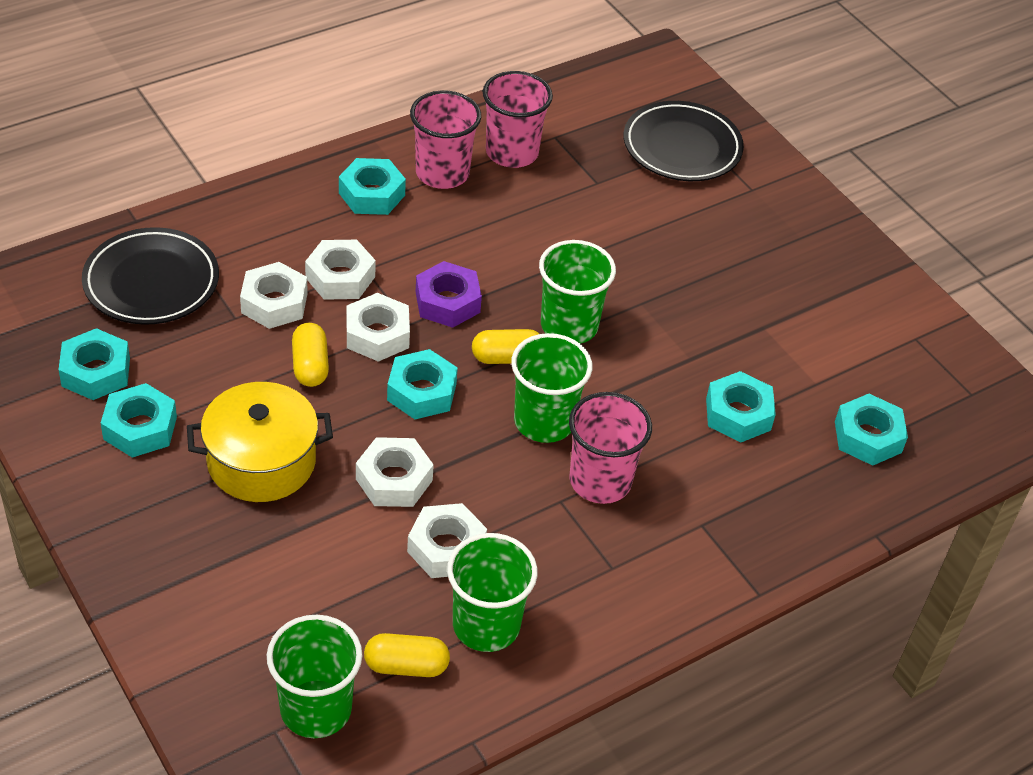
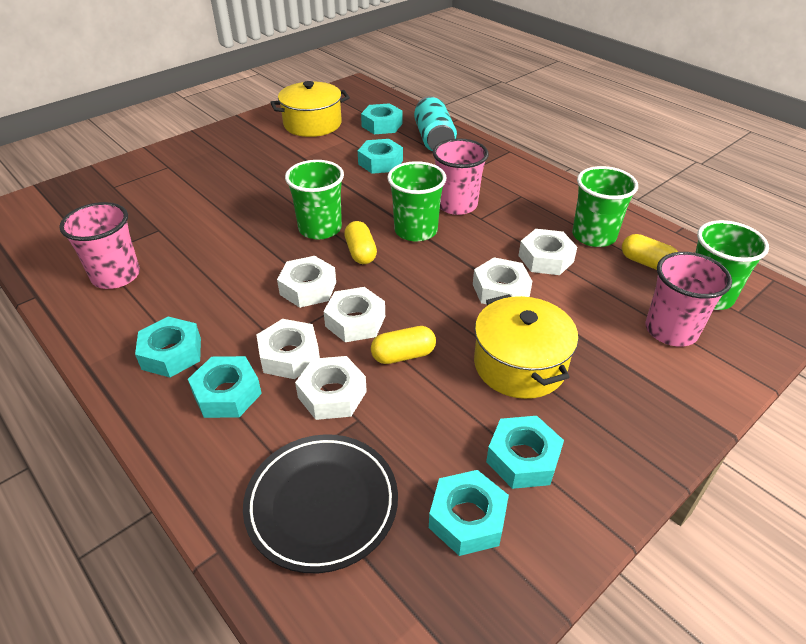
camera: 95 degrees left, 5 degrees down
yellow capsule [364,633,450,677] -> yellow capsule turned 45 degrees counterclockwise [622,234,678,270]
turquoise nut [387,349,458,419] -> turquoise nut moved to [188,356,262,418]
pink cup [410,90,481,189] -> pink cup moved to [645,252,732,347]
purple nut [416,261,482,328] -> white nut [277,256,336,308]
black plate [624,101,744,181] -> none
none -> yellow pot [270,81,350,137]
none -> turquoise can [414,96,457,151]

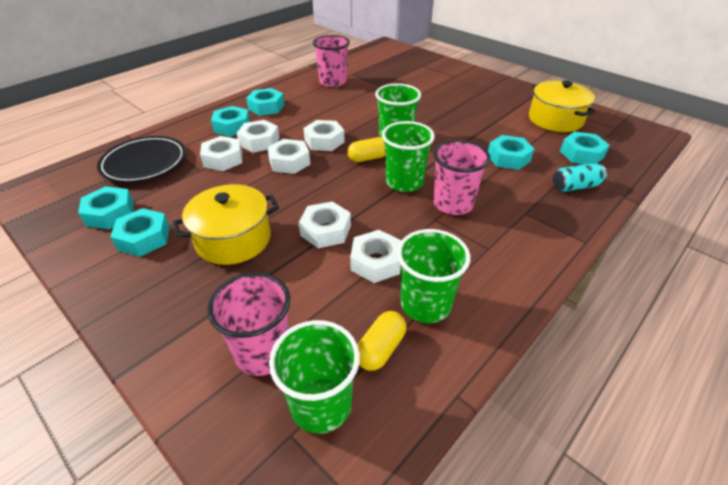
camera: 85 degrees right, 0 degrees up
yellow capsule [371,326,436,364] -> none
turquoise can [414,96,457,151] -> turquoise can [553,163,607,192], size x0.65

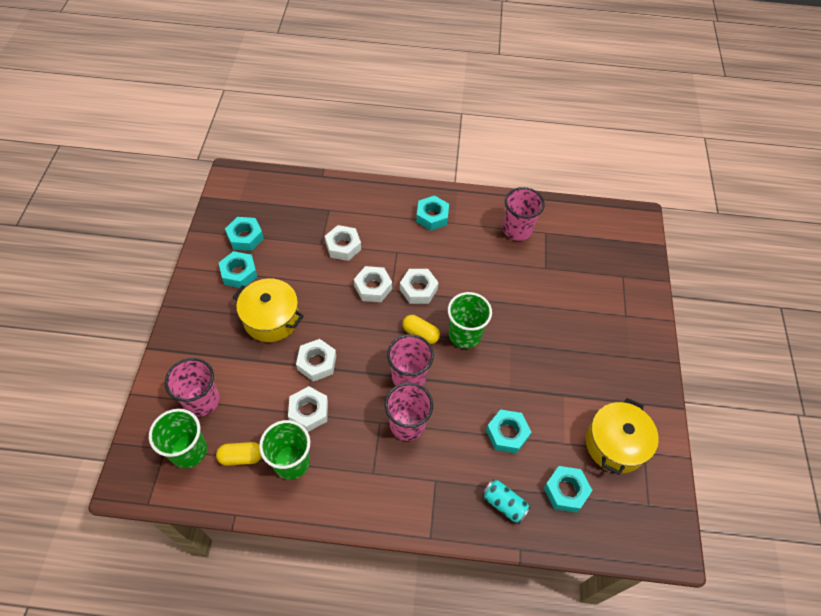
camera: 50 degrees right, 15 degrees up
black plate [97,136,186,183] -> none
turquoise nut [211,106,250,137] -> none
white nut [237,120,279,153] -> none
green cup [382,121,435,192] -> pink cup [387,334,434,386]

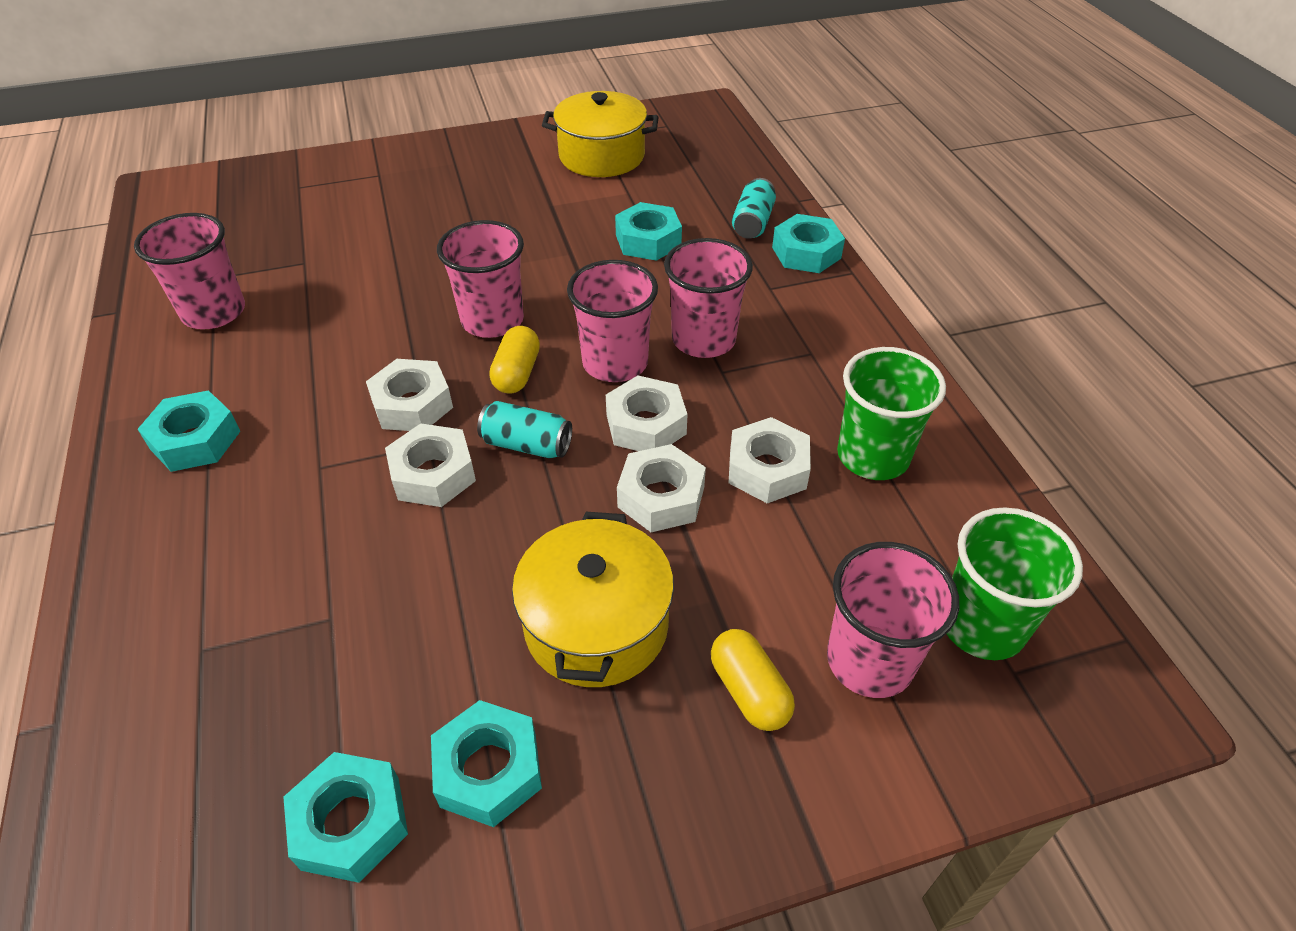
camera: 110 degrees left, 10 degrees down
yellow capsule [216,442,262,466] -> yellow capsule moved to [711,629,795,731]
white nut [325,225,361,261] -> white nut moved to [606,376,688,451]
green cup [448,292,492,349] -> pink cup [437,220,524,338]
turquoise nut [544,466,593,512] -> turquoise nut moved to [772,214,845,273]
none -> turquoise can [477,401,572,459]

